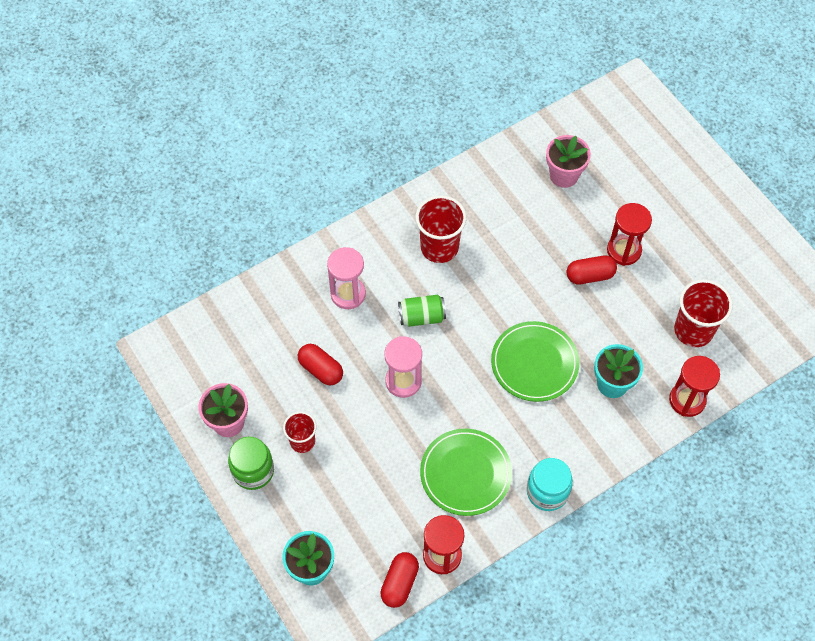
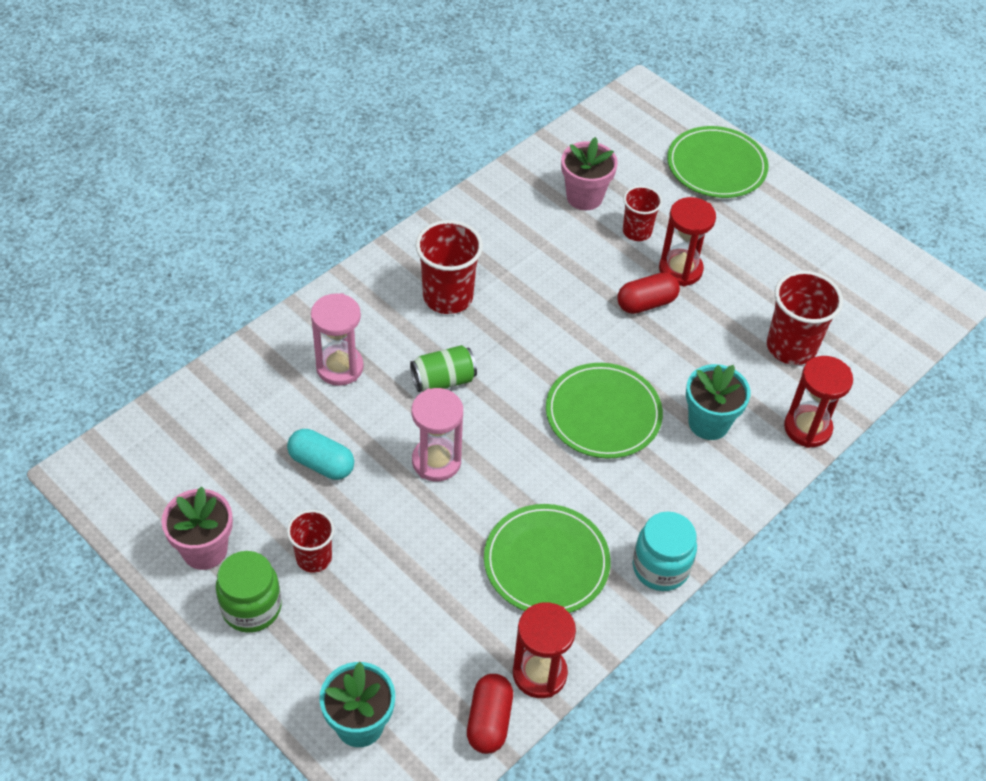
camera: 15 degrees left, 10 degrees down
red capsule [298,344,343,386] -> turquoise capsule [287,429,354,480]
none -> red cup [623,186,662,241]
none -> green plate [667,126,768,198]

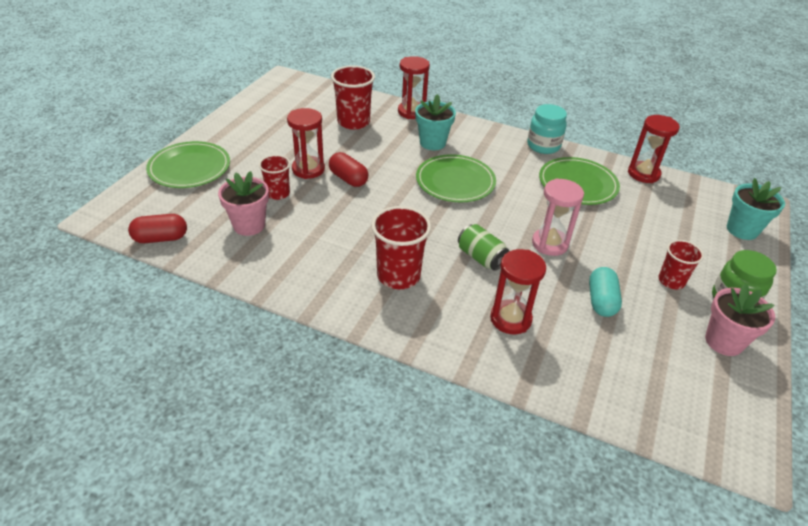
camera: 110 degrees left, 10 degrees down
pink hourglass [311,293,364,386] -> red hourglass [490,249,546,334]
red capsule [467,674,513,754] -> red capsule moved to [128,214,187,243]

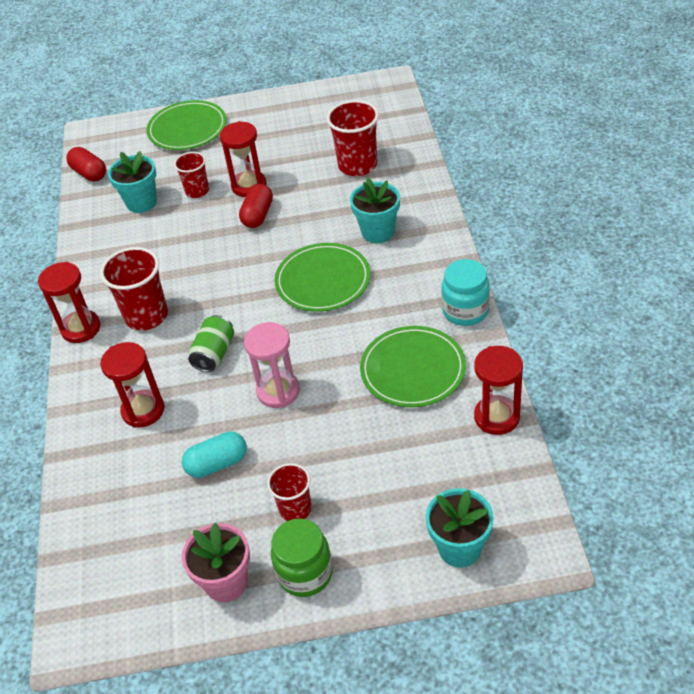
camera: 65 degrees right, 5 degrees up
pink flower pot [218,171,269,236] -> turquoise flower pot [108,151,157,213]
red hourglass [398,56,430,119] -> red hourglass moved to [38,262,100,343]

